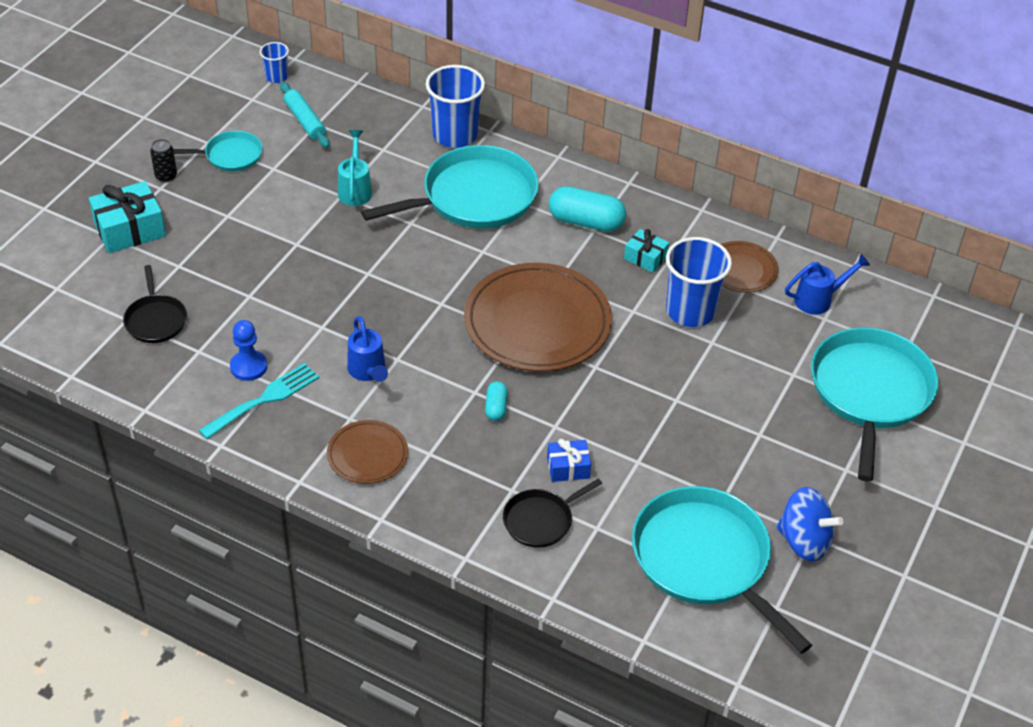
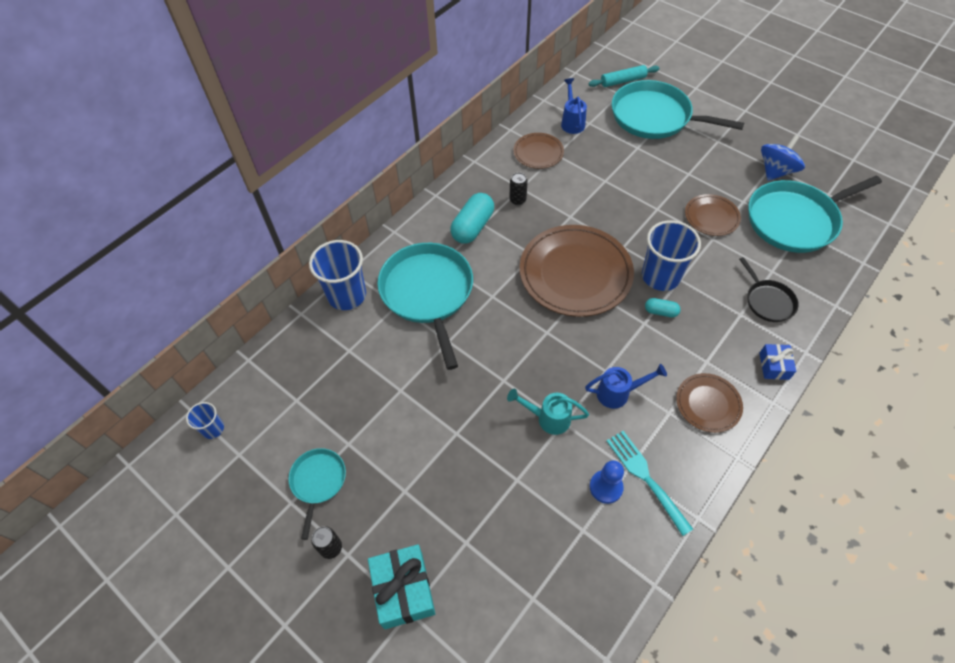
camera: 75 degrees left, 10 degrees up
black pan [123,265,187,343] -> none
turquoise rolling pin [280,82,330,148] -> turquoise rolling pin moved to [589,65,660,87]
turquoise watering can [338,130,372,206] -> turquoise watering can moved to [507,389,589,435]
blue gift [547,439,591,482] -> blue gift moved to [759,344,796,380]
turquoise gift [624,229,669,273] -> black can [509,172,528,205]
blue cup [666,237,732,327] -> blue cup moved to [642,220,701,291]
none -> brown plate [685,194,741,236]

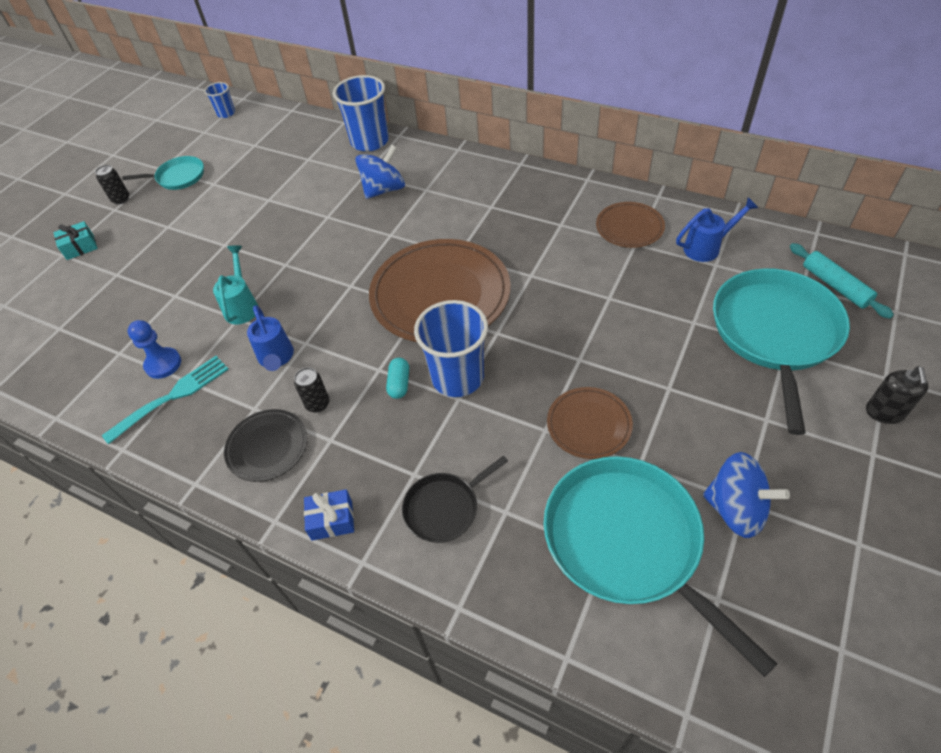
camera: 80 degrees right, 5 degrees down
turquoise gift [368,544,435,629] -> turquoise gift [54,221,98,260], size x0.58
turquoise pan [377,243,473,370] -> blue spinning top [356,145,405,199]
turquoise capsule [450,193,494,244] -> none
black can [509,172,528,205] -> black can moved to [294,367,329,413]
brown plate [676,373,743,433] -> black plate [224,409,307,482]
none -> black soap dispenser [866,366,929,424]

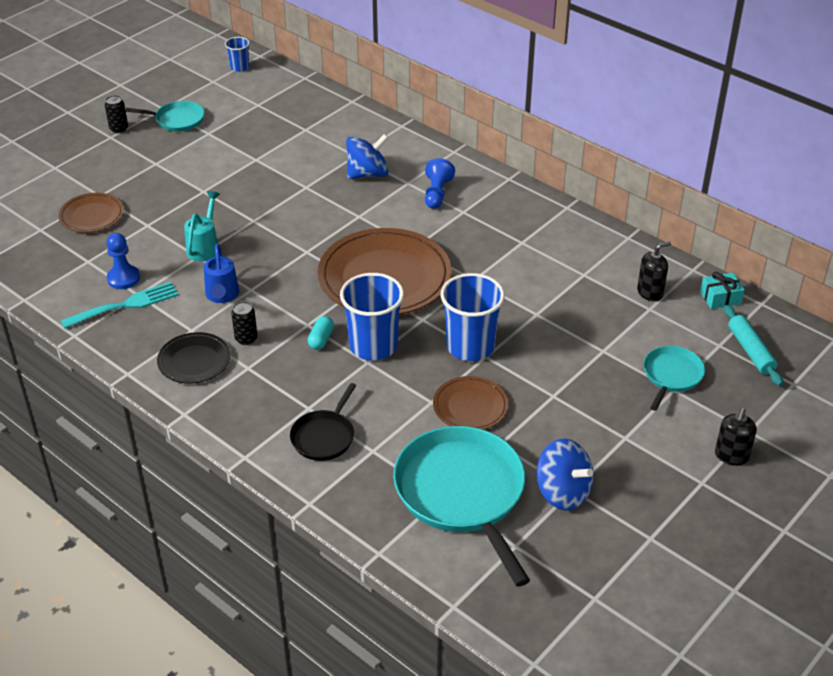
camera: 10 degrees right, 10 degrees down
turquoise gift [54,221,98,260] -> turquoise gift moved to [700,272,744,309]
blue gift [304,489,354,540] -> none
blue cup [333,75,389,151] -> blue cup moved to [441,273,505,361]
black pan [402,456,508,543] -> black pan turned 45 degrees counterclockwise [290,383,356,461]
brown plate [596,202,665,248] -> brown plate moved to [58,193,124,233]
blue watering can [676,197,758,262] -> black soap dispenser [637,241,671,301]
turquoise pan [713,268,850,435] -> turquoise pan [644,346,705,411], size x0.51
none -> blue pawn [425,158,455,209]

